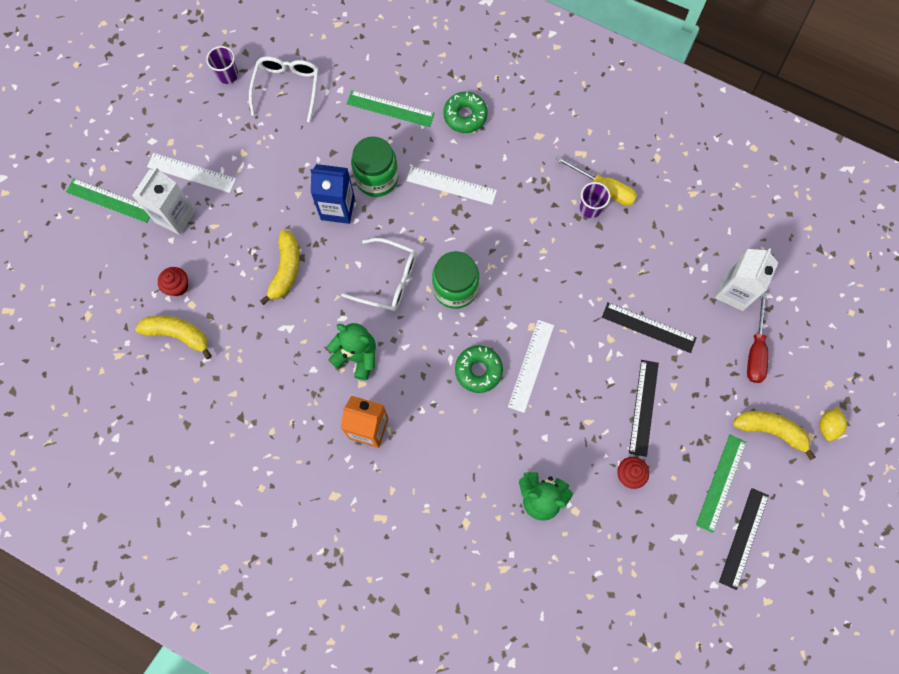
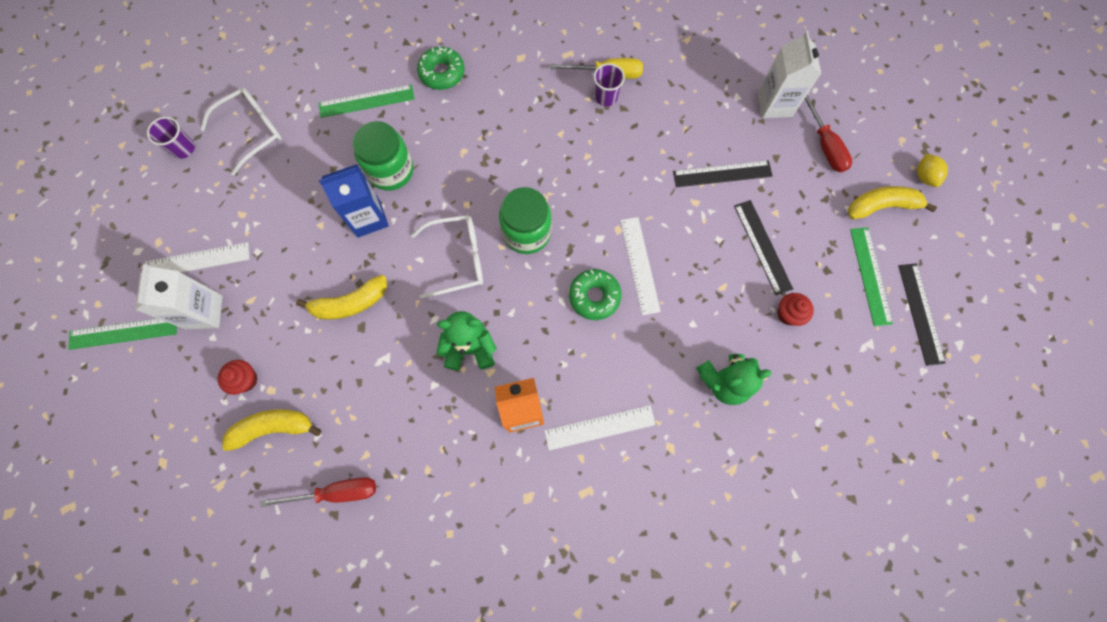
camera: 30 degrees left, 0 degrees up
white glasses [249,56,319,122] -> white glasses turned 75 degrees clockwise [200,87,282,176]
yellow banana [260,230,300,305] -> yellow banana turned 90 degrees clockwise [296,275,387,320]
white ruler [406,166,497,205] -> white ruler moved to [544,405,656,450]
none -> red screwdriver [260,478,376,507]

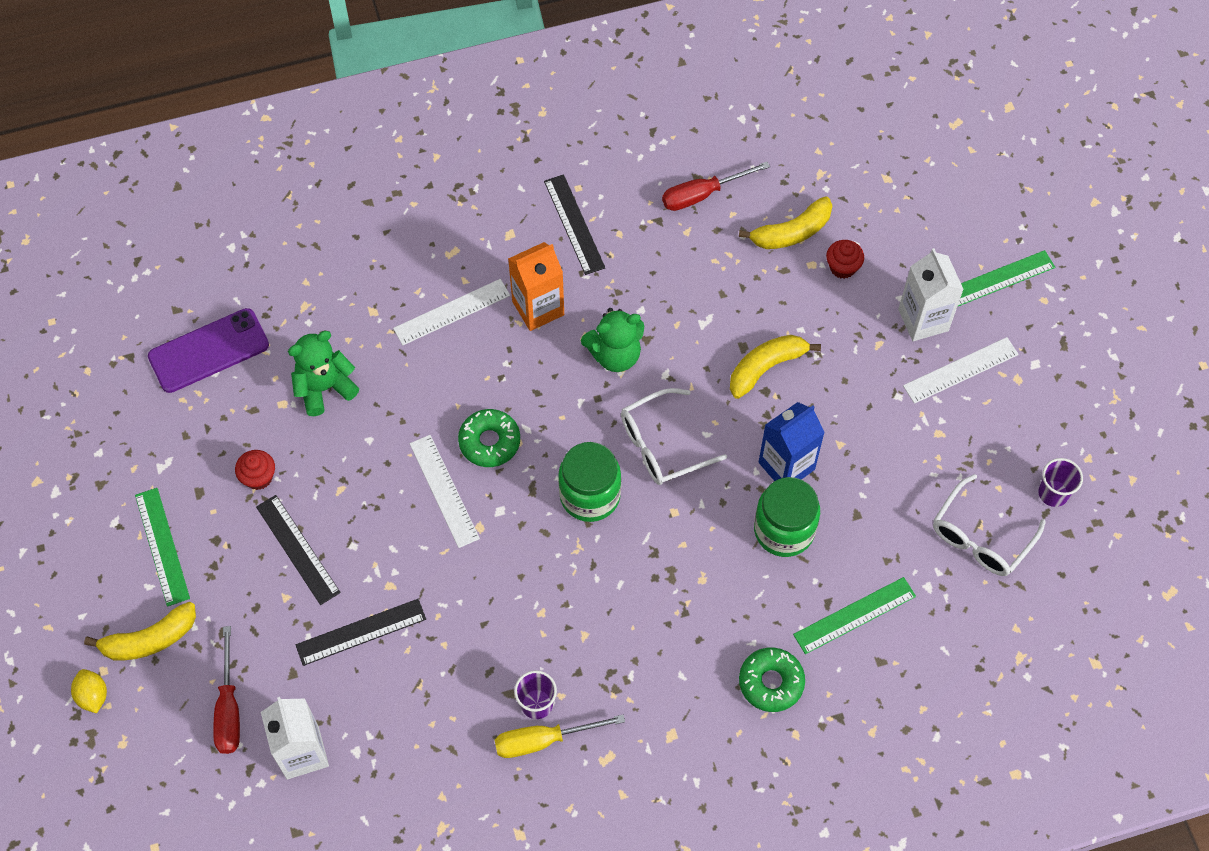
camera: 165 degrees right, 10 degrees down
red screwdriver [805,94,852,172] -> red screwdriver turned 150 degrees counterclockwise [213,626,240,754]
black ruler [898,263,946,366] -> black ruler moved to [544,174,605,275]
none -> purple phone [148,308,269,393]

